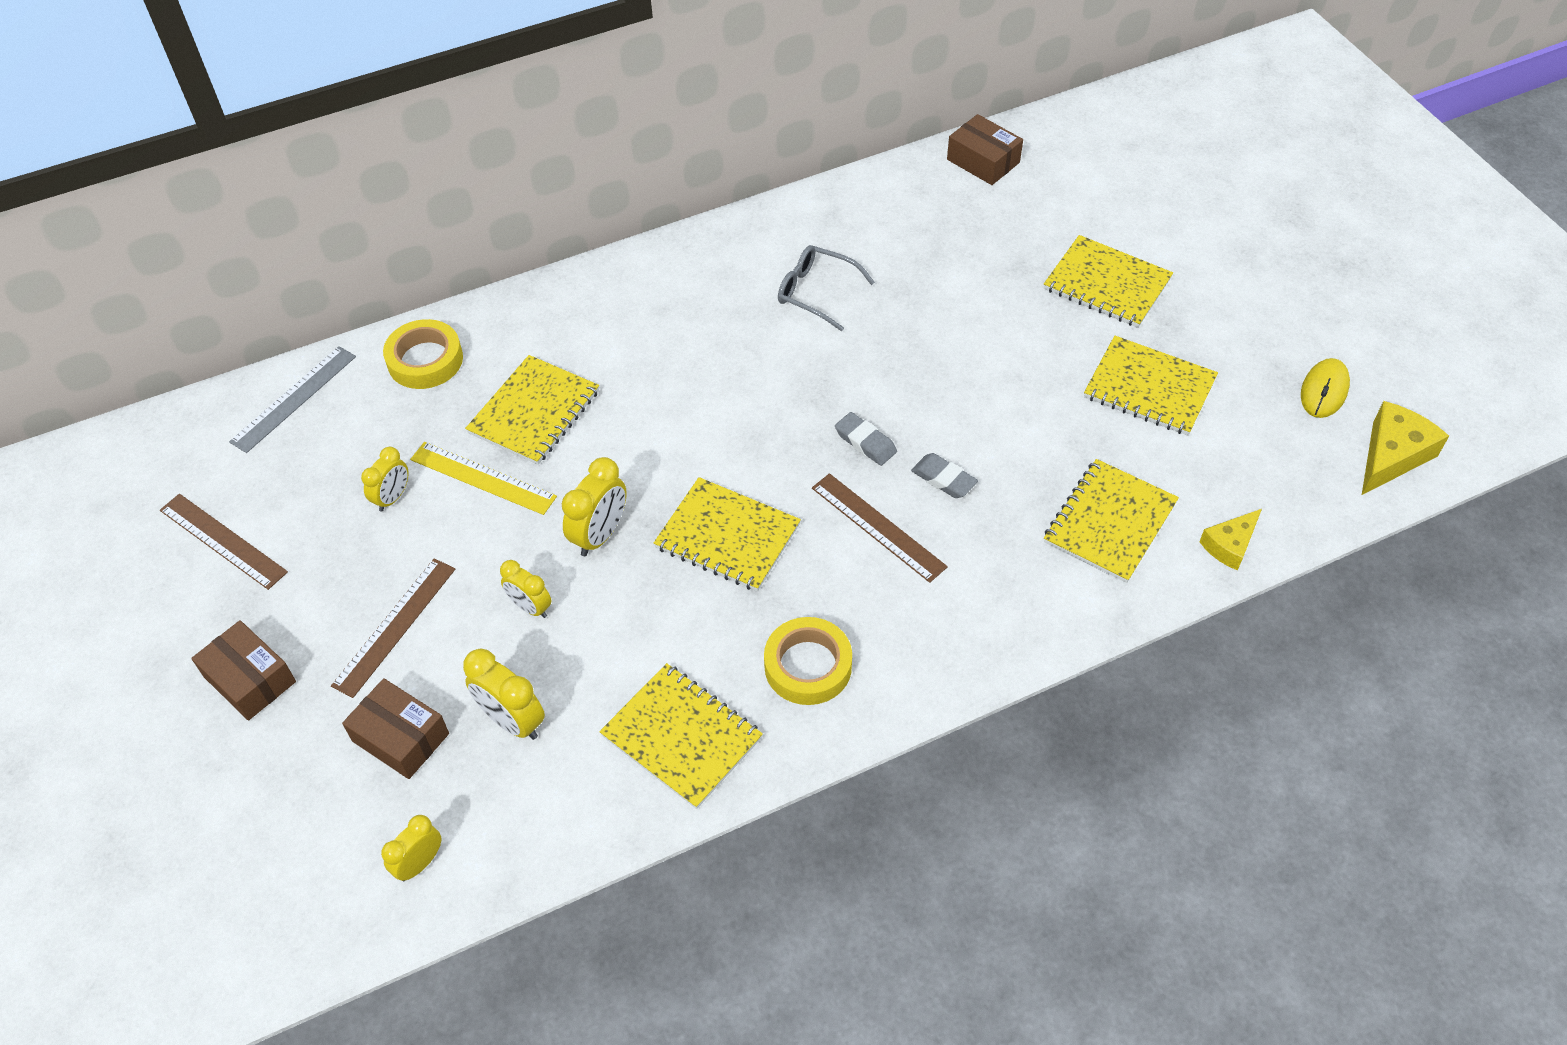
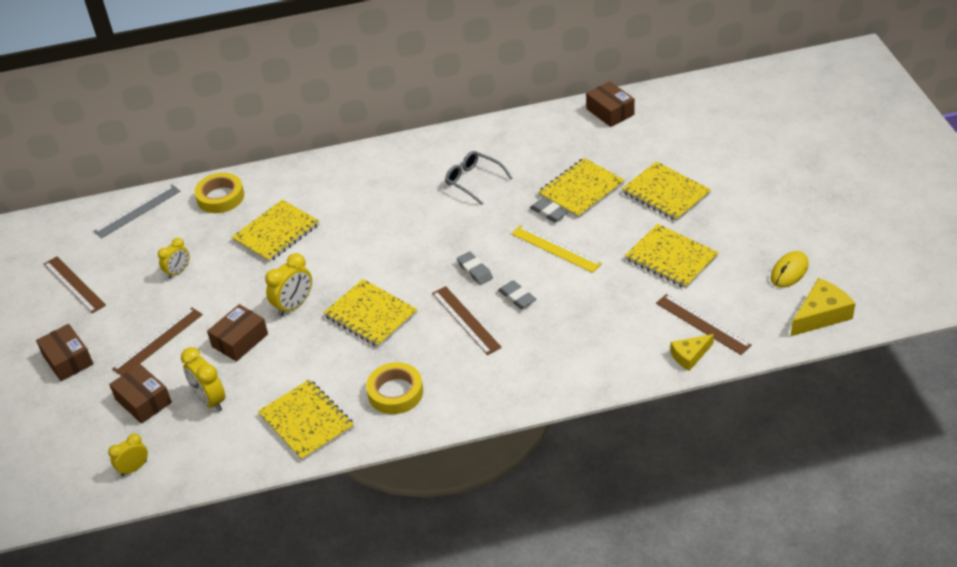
camera: 15 degrees right, 10 degrees down
yellow ruler [410,442,557,515] -> yellow ruler moved to [511,225,602,273]
yellow clock [500,560,551,618] -> brown box [207,304,268,362]
yellow notebook [1044,459,1179,583] -> yellow notebook moved to [538,158,625,218]
none -> grey eraser [530,198,568,222]
none -> brown ruler [656,294,752,355]

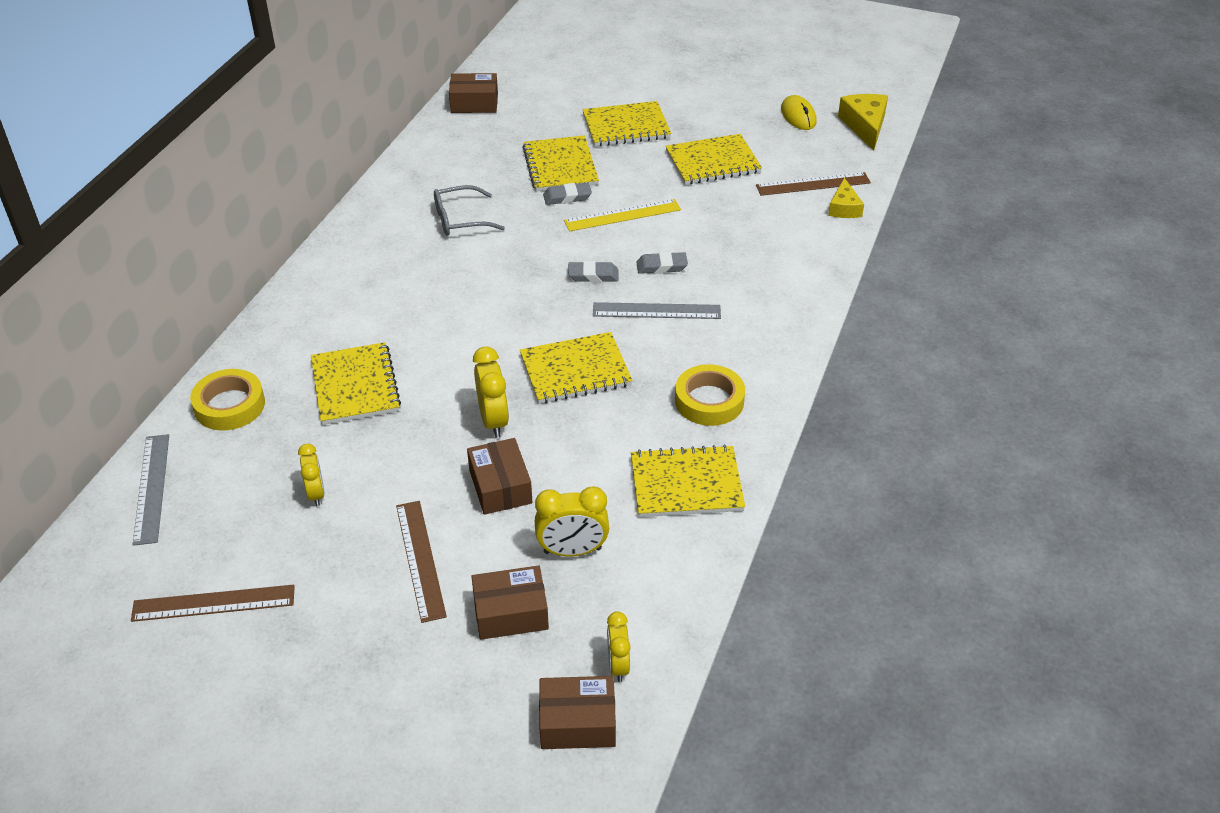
camera: 60 degrees left, 0 degrees up
brown box [36,324,93,381] -> brown box moved to [539,676,616,749]
brown ruler [432,286,502,355] -> grey ruler [593,302,721,319]

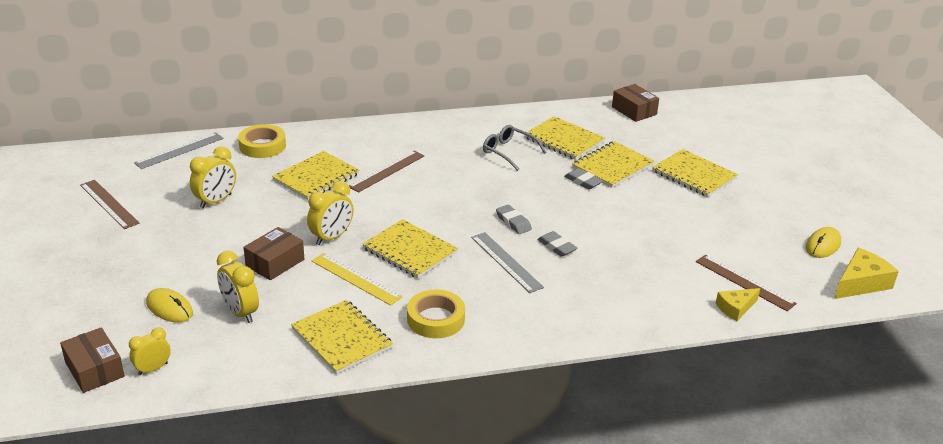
camera: 55 degrees right, 10 degrees down
yellow clock [298,443,325,506] -> yellow clock [190,146,236,208], size x1.50
brown ruler [396,501,447,623] -> brown ruler moved to [349,151,424,193]
brown box [471,565,549,640] -> yellow mouse [146,288,193,322]
yellow ruler [564,199,681,232] -> yellow ruler moved to [312,253,403,306]
yellow notebook [665,134,762,185] -> yellow notebook moved to [524,116,605,160]

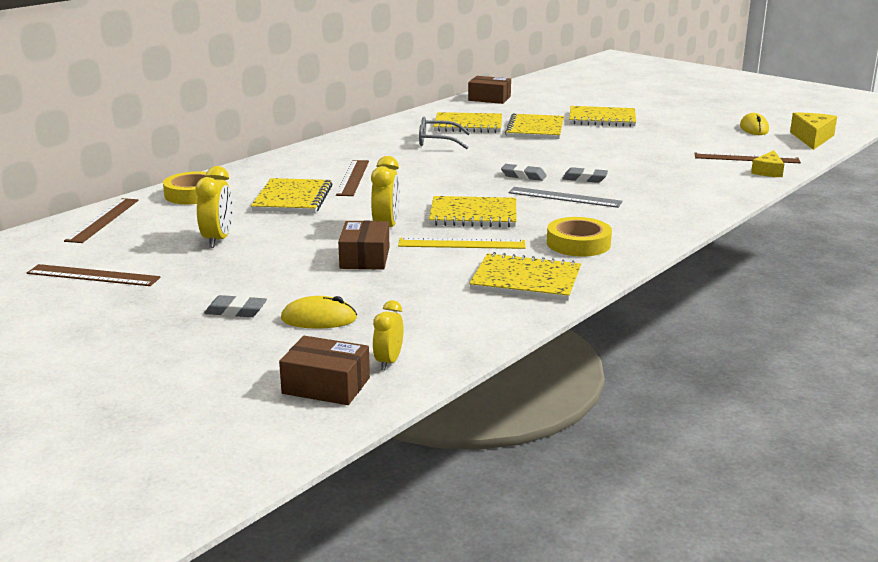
camera: 35 degrees left, 10 degrees down
grey ruler [134,133,224,169] -> brown ruler [64,198,139,243]
yellow clock [217,251,259,323] -> none
grey eraser [564,168,603,189] -> grey eraser moved to [204,295,267,317]

